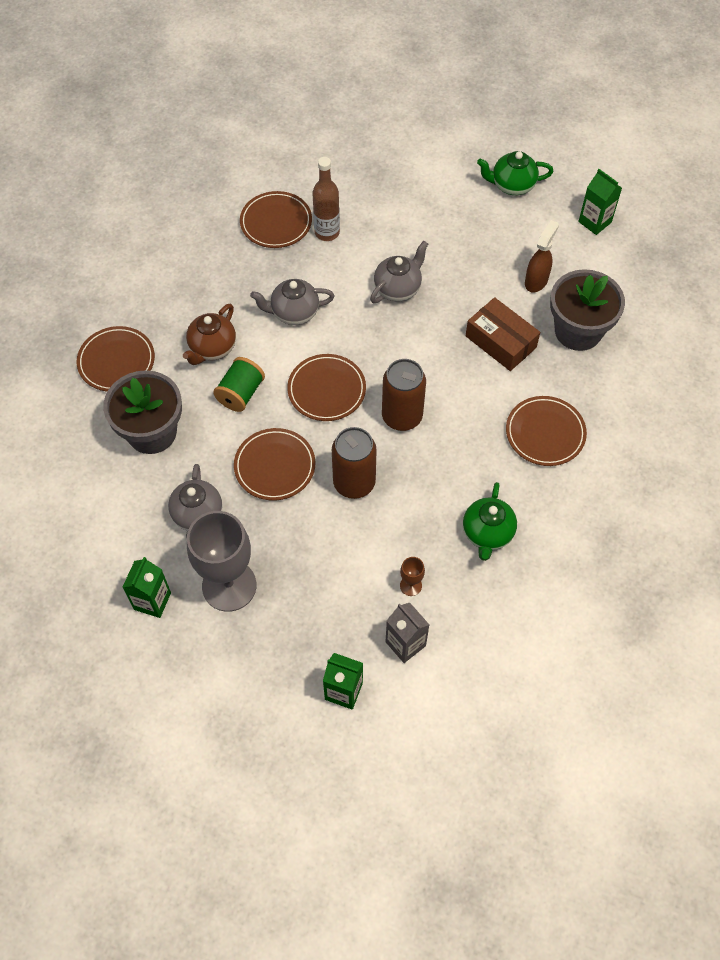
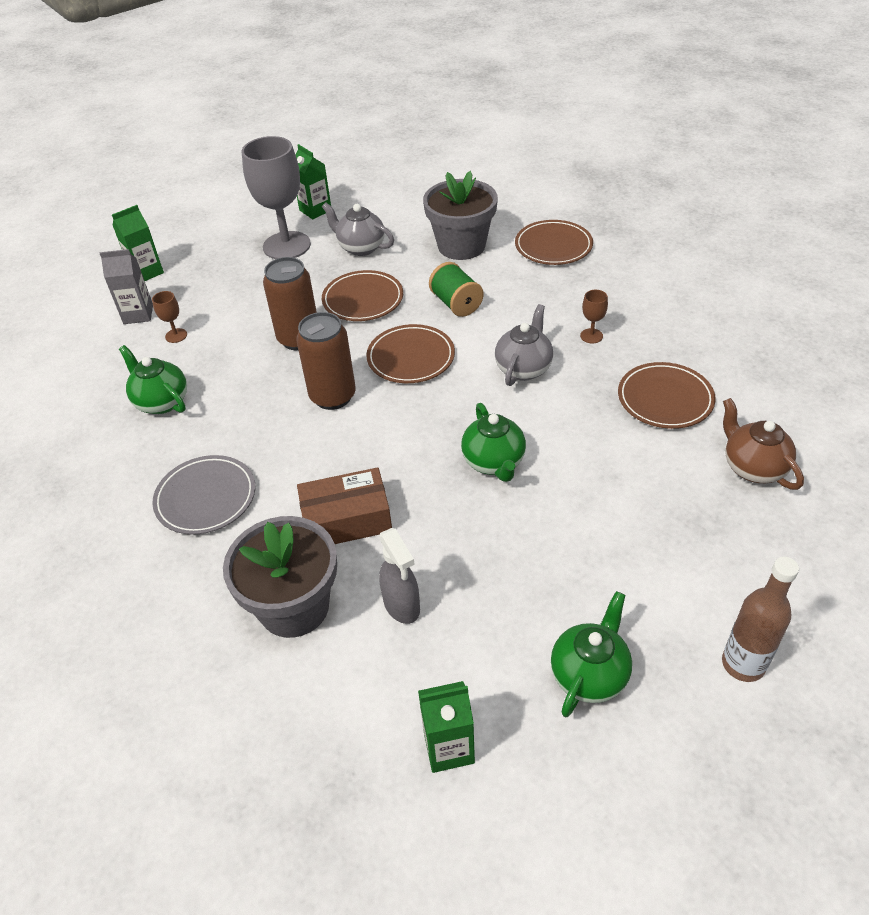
camera: 125 degrees right, 15 degrees down
brown teapot [183,304,236,365] -> brown teapot moved to [723,398,804,490]
brown bottle [312,157,340,241] -> brown bottle moved to [722,557,799,682]
grey teapot [370,241,428,303] -> green teapot [461,403,526,482]
brown plate [506,396,587,466] -> grey plate [152,455,255,535]
brown spray bottle [525,220,559,292] -> grey spray bottle [379,528,420,624]
none -> brown goblet [580,290,608,344]

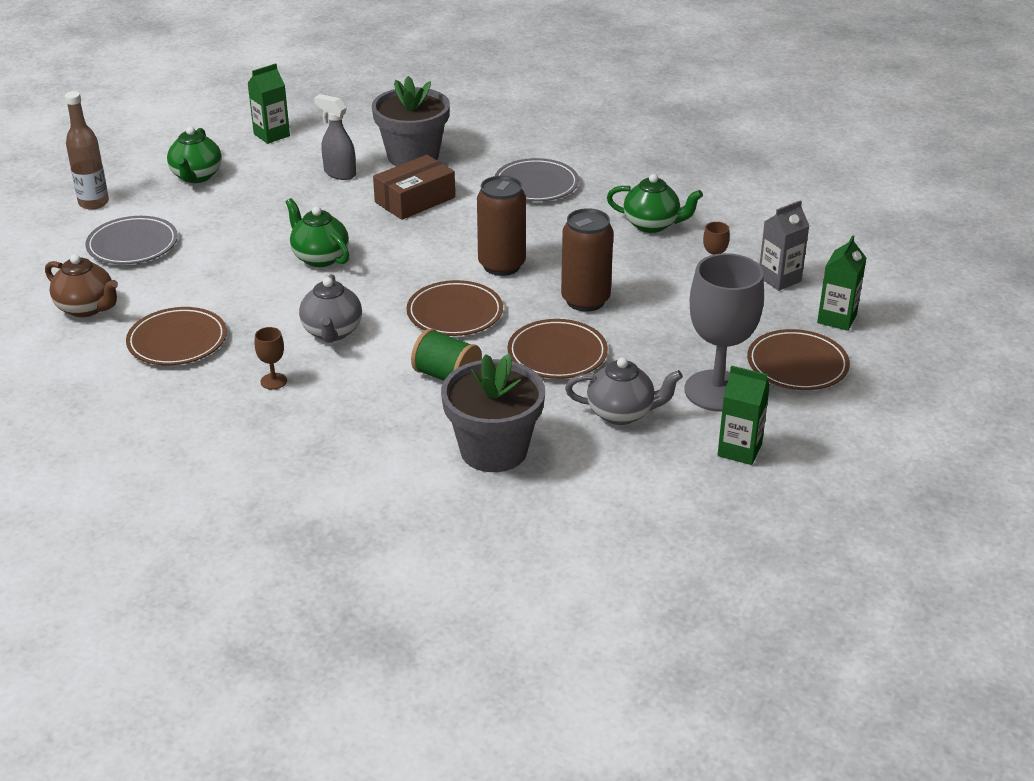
camera: 150 degrees right, 10 degrees down
brown plate [515,220,593,265] -> brown plate moved to [747,329,850,390]
none -> grey plate [85,216,178,265]

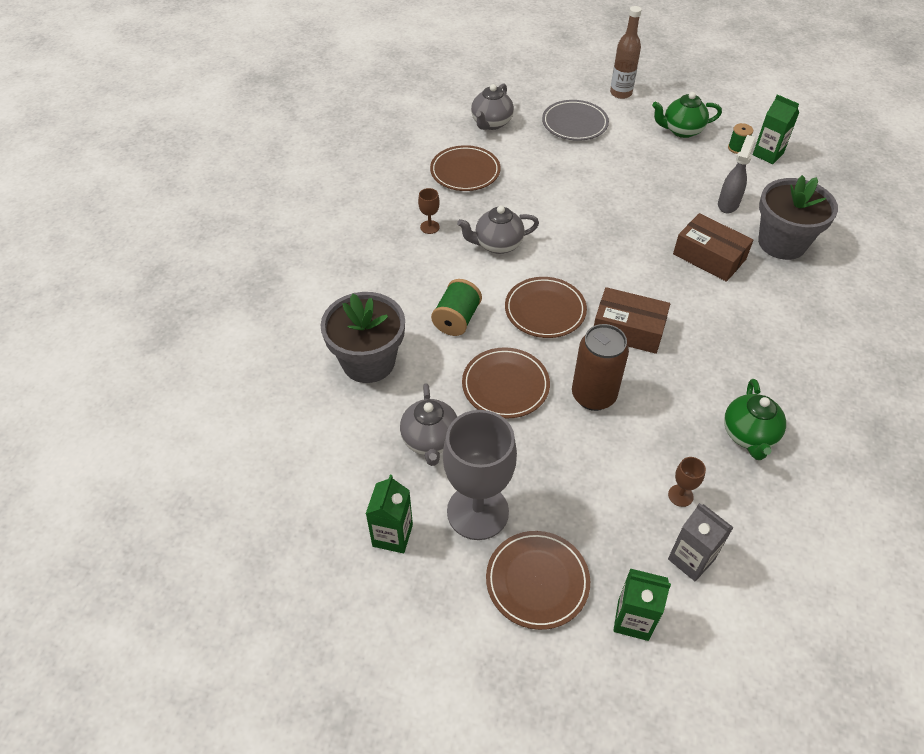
camera: 80 degrees right, 15 degrees up
brown teapot [45,254,118,317] -> grey teapot [471,83,514,130]
green teapot [286,198,349,267] -> none
brown can [477,176,526,276] -> brown box [594,287,670,354]
grey plate [495,158,579,201] -> none
none -> green spool [728,123,753,154]

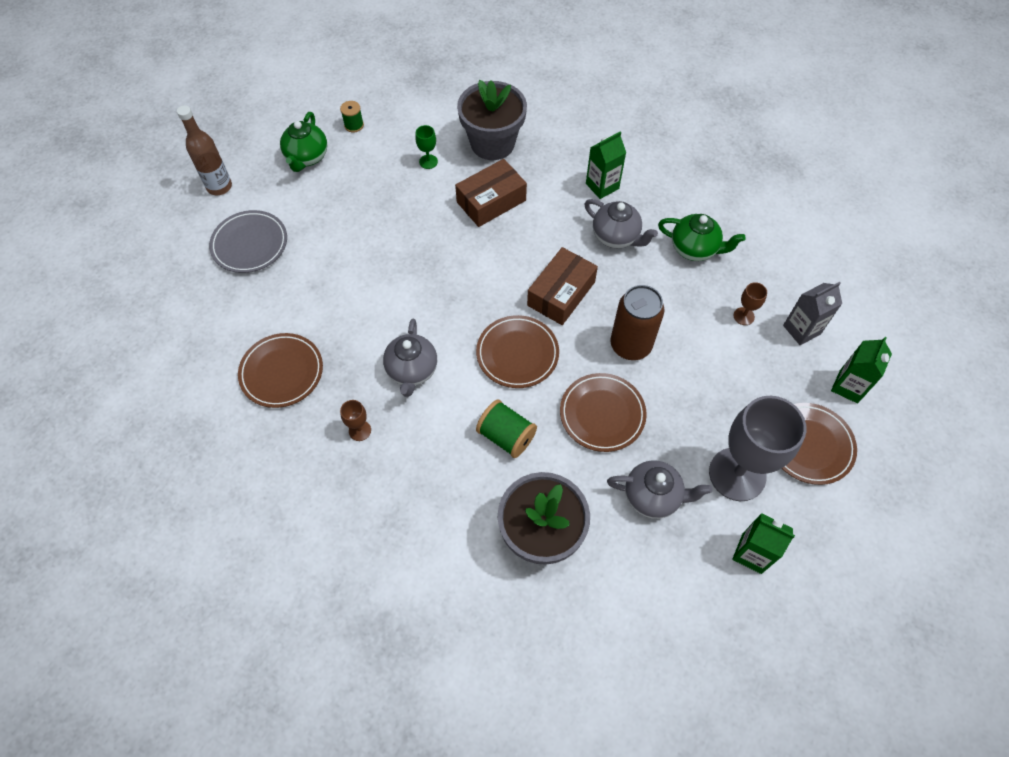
camera: 75 degrees left, 10 degrees up
grey teapot [471,83,514,130] -> grey teapot moved to [585,199,658,248]
grey spray bottle [718,135,756,213] -> green goblet [415,125,438,169]
green carton [753,94,799,164] -> green carton moved to [586,132,626,199]

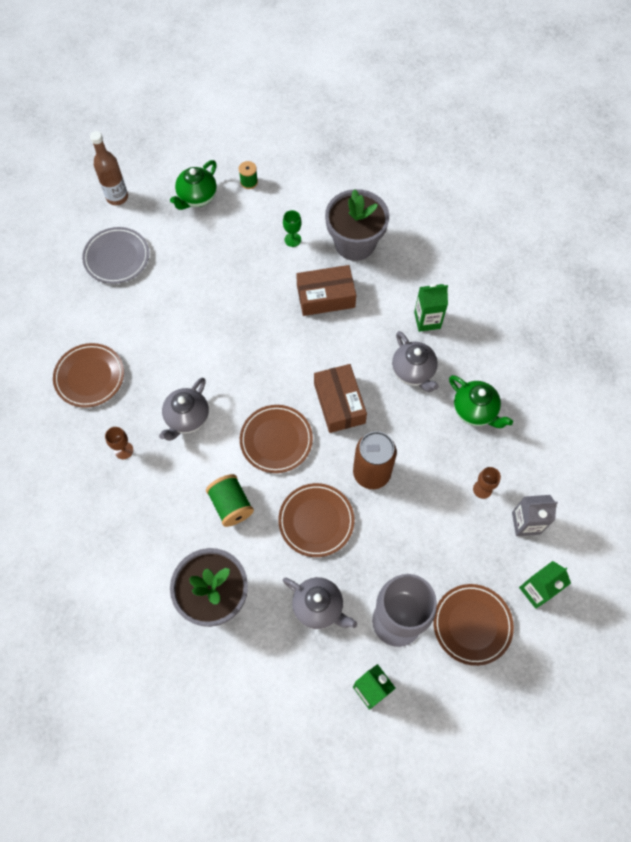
camera: 25 degrees right, 5 degrees up
brown box [527,247,598,325] -> brown box turned 75 degrees counterclockwise [314,364,367,433]

